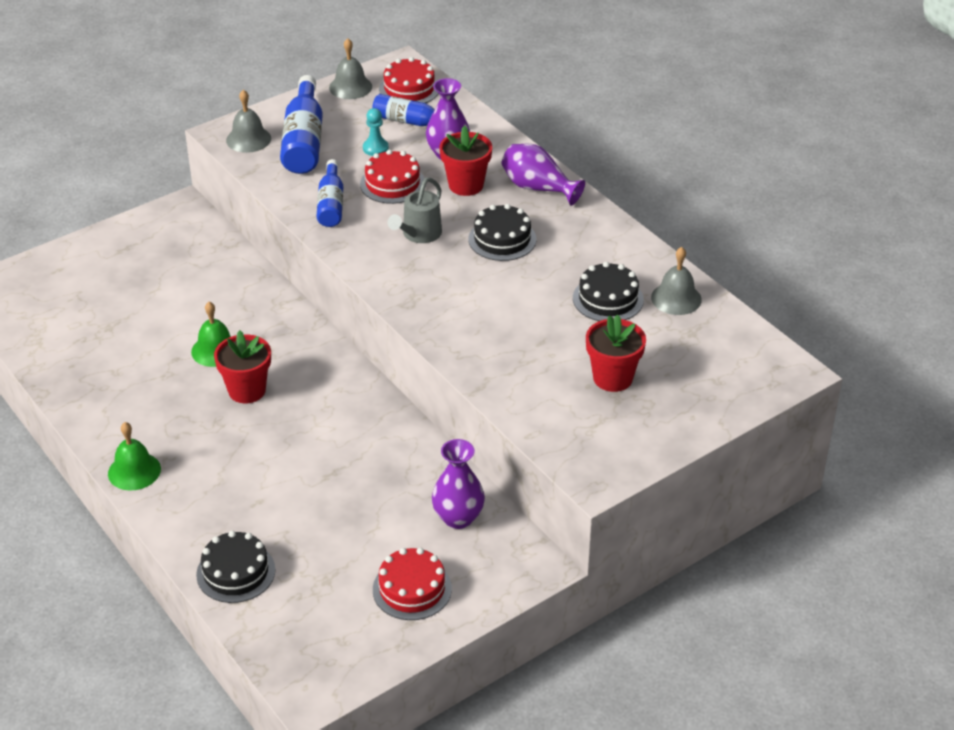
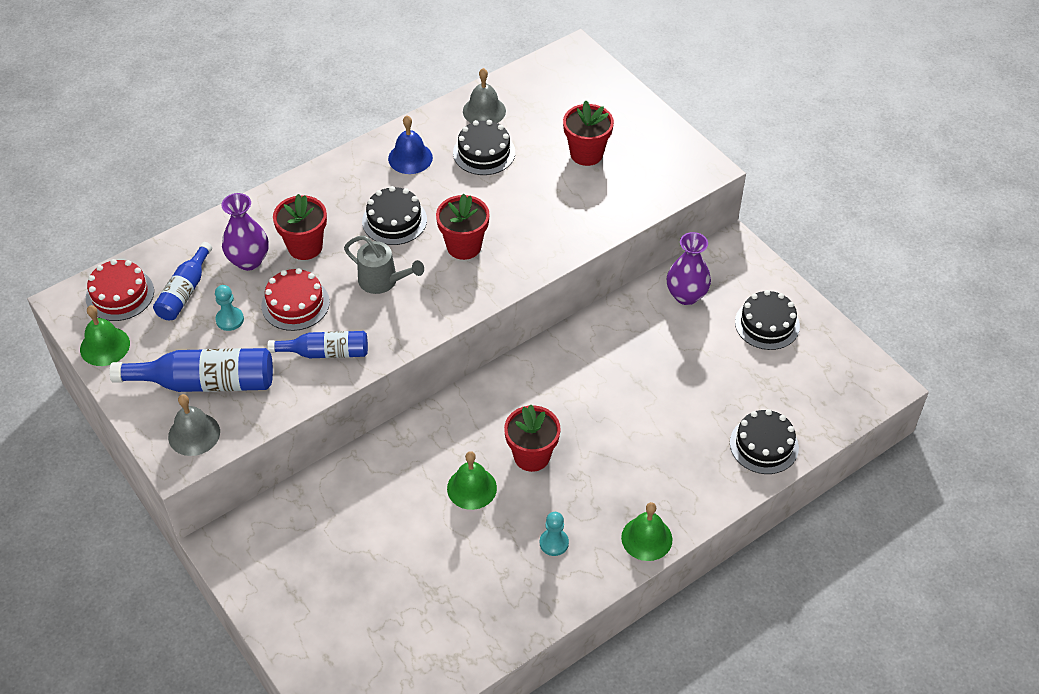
camera: 90 degrees left, 10 degrees up
grey bell [329,38,372,99] -> green bell [80,305,130,366]
red cake [373,548,452,620] -> black cake [735,290,800,350]
purple vase [502,144,585,206] -> none
none -> blue bell [388,116,433,174]
none -> red flower pot [436,194,490,260]
none -> turquoise pawn [540,512,569,556]

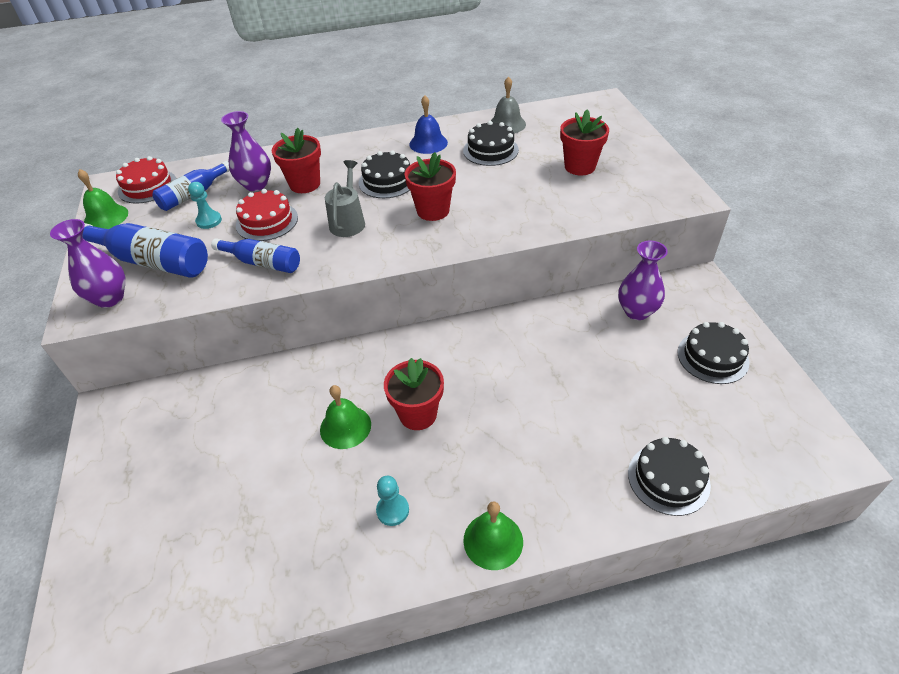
camera: 25 degrees right, 5 degrees down
grey bell [168,394,220,456] -> purple vase [50,219,125,308]
grey watering can [344,236,424,294] -> grey watering can turned 135 degrees counterclockwise [325,160,365,237]

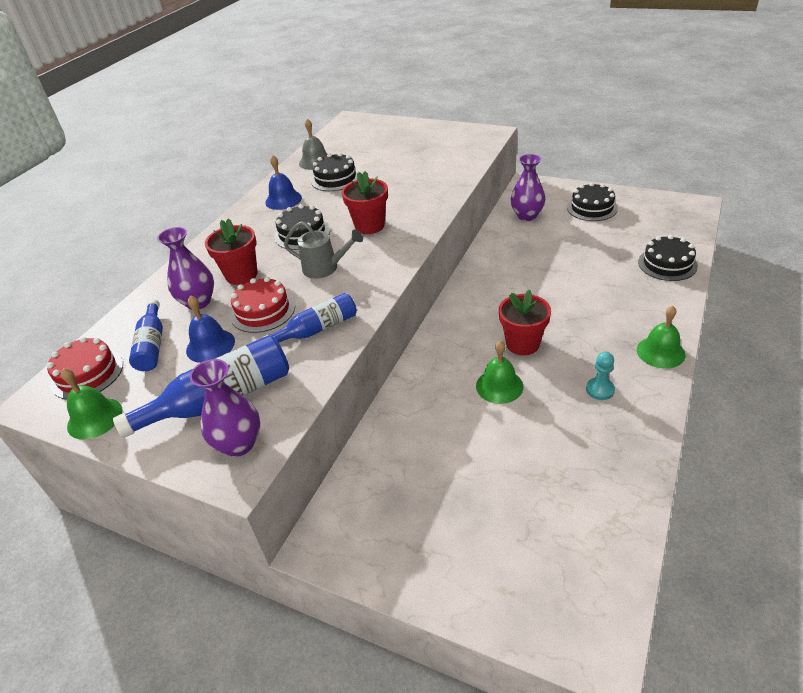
camera: 50 degrees left, 5 degrees down
turquoise pawn [188,182,222,229] -> blue bell [186,295,235,363]
grey watering can [325,160,365,237] -> grey watering can turned 150 degrees clockwise [284,221,363,279]
red flower pot [560,109,609,176] -> none

